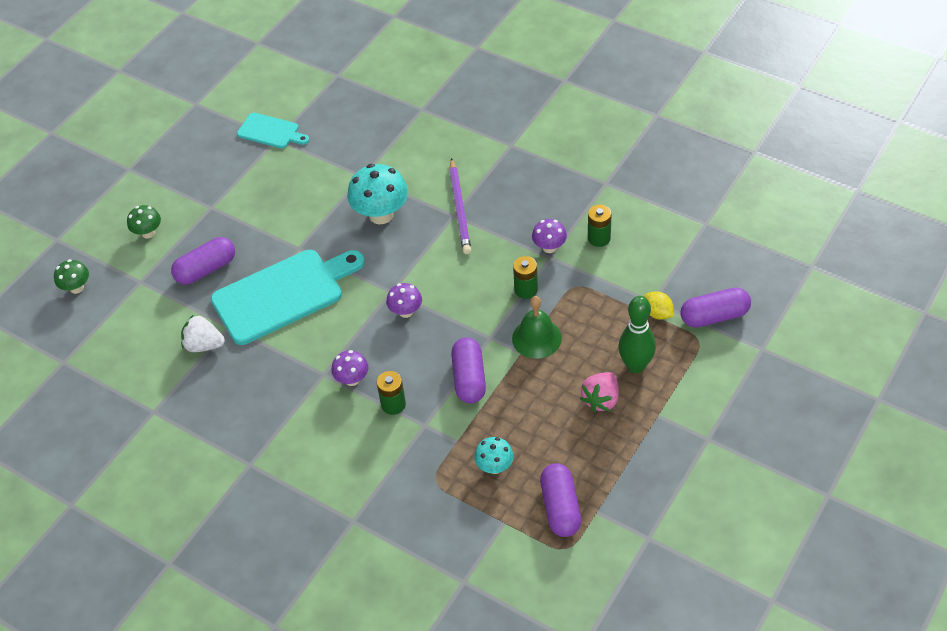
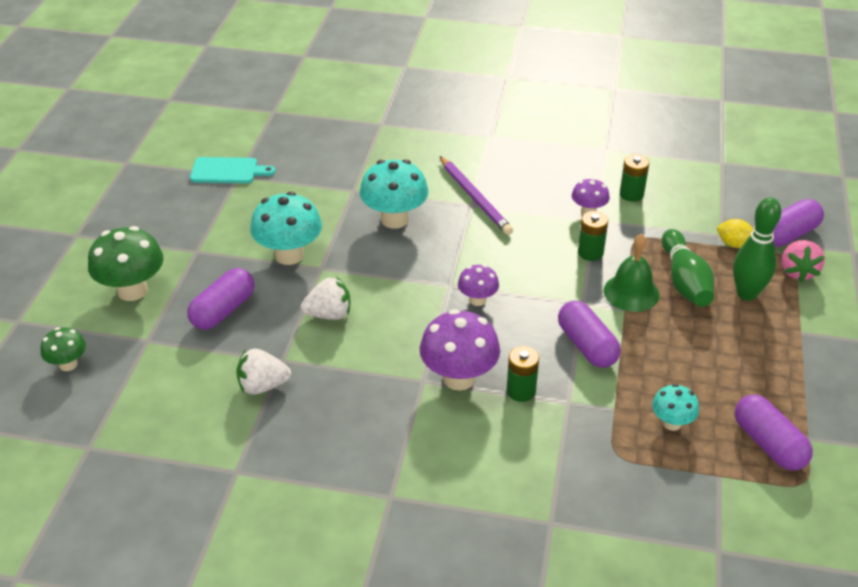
camera: 25 degrees left, 10 degrees down
green mushroom [127,205,161,239] -> green mushroom [88,226,163,301], size x1.79
turquoise cutting board [211,250,365,345] -> white strawberry [301,277,350,320]
purple mushroom [331,350,369,386] -> purple mushroom [420,309,500,391], size x1.79
pink strawberry [580,372,619,412] -> pink strawberry moved to [781,240,825,282]
none -> turquoise mushroom [250,192,322,265]
none -> green bowling pin [662,229,714,307]

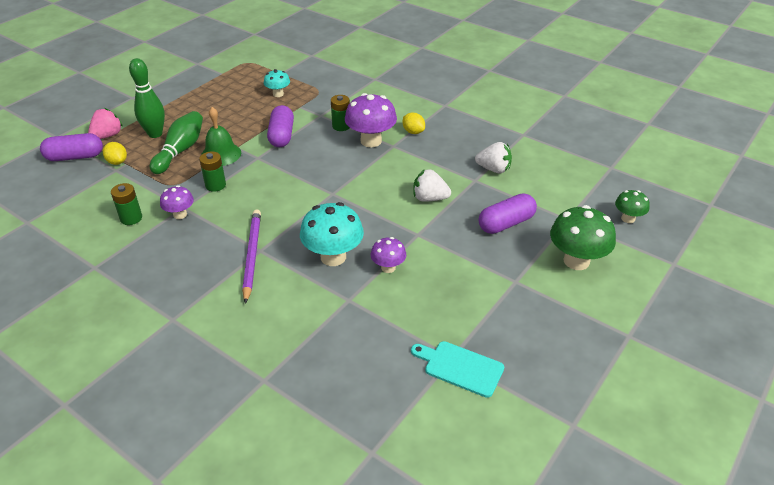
camera: 155 degrees left, 0 degrees up
turquoise mushroom [250,192,322,265] -> none
purple mushroom [458,265,499,306] -> purple mushroom moved to [371,237,406,273]
purple capsule [735,395,813,470] -> none
none -> yellow lemon [403,113,425,134]

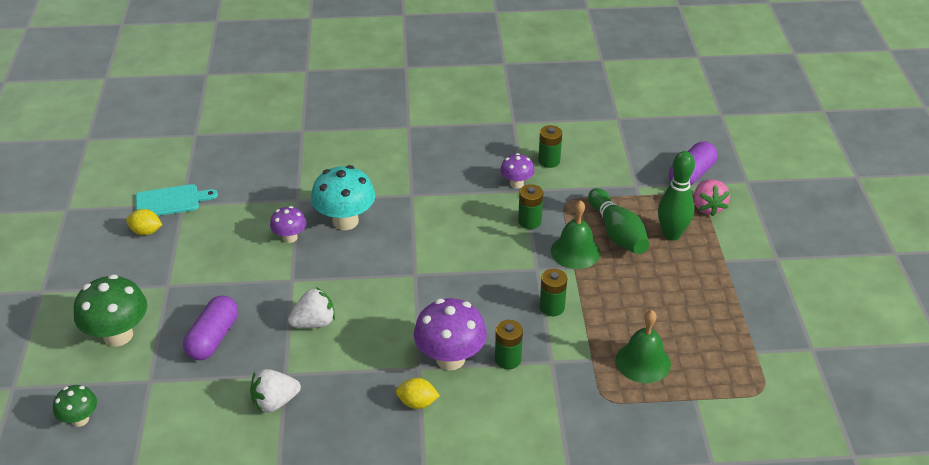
camera: 140 degrees right, 0 degrees up
yellow lemon [103,142,127,165] -> yellow lemon moved to [126,209,162,235]
purple pencil [242,209,261,304] -> none
turquoise mushroom [264,69,290,97] -> green bell [616,310,671,383]
purple capsule [267,105,294,147] -> green battery [540,269,567,316]

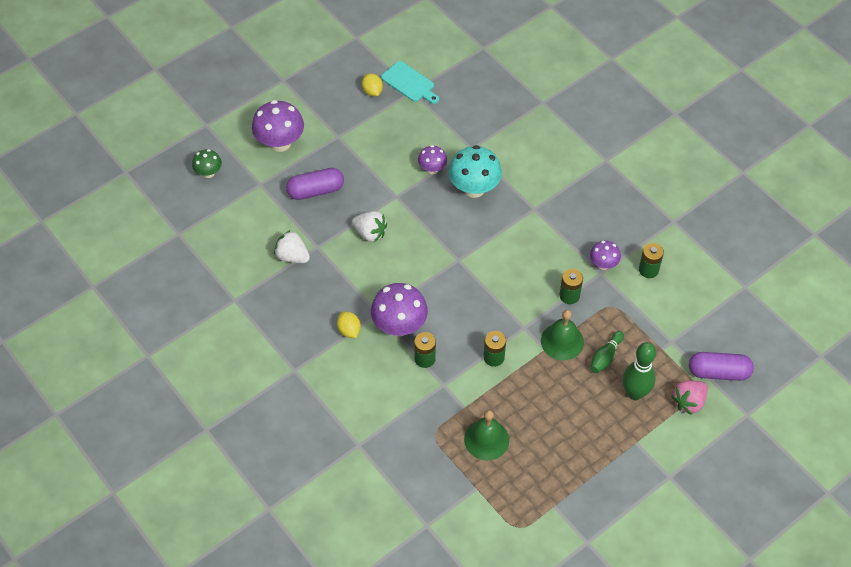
camera: 55 degrees right, 15 degrees up
green mushroom [74,274,147,347] -> purple mushroom [252,100,304,152]
green bowling pin [588,188,649,254] -> green bowling pin [590,331,624,373], size x0.61

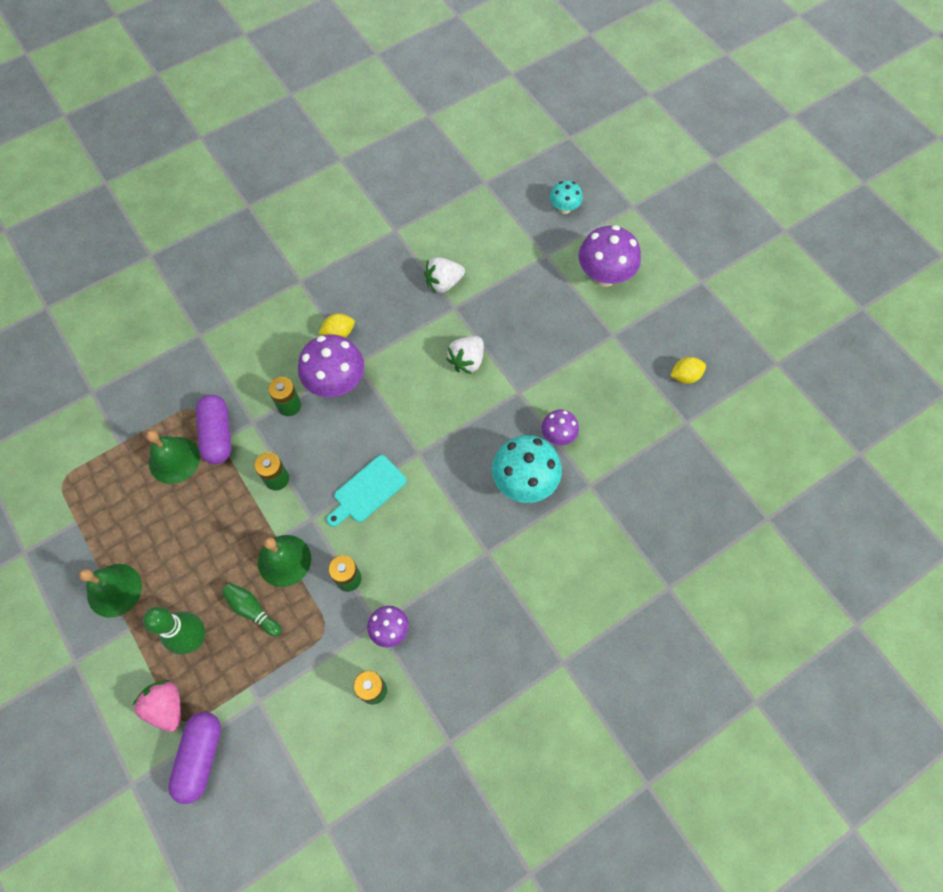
camera: 95 degrees right, 10 degrees up
green mushroom [192,149,222,178] -> turquoise mushroom [550,180,583,214]
white strawberry [274,230,310,263] -> white strawberry turned 150 degrees counterclockwise [424,257,465,293]
purple capsule [286,168,344,200] -> purple capsule moved to [196,395,231,464]
turquoise cutting board [381,61,439,104] -> turquoise cutting board moved to [327,455,407,527]
none -> green bell [79,564,142,618]

